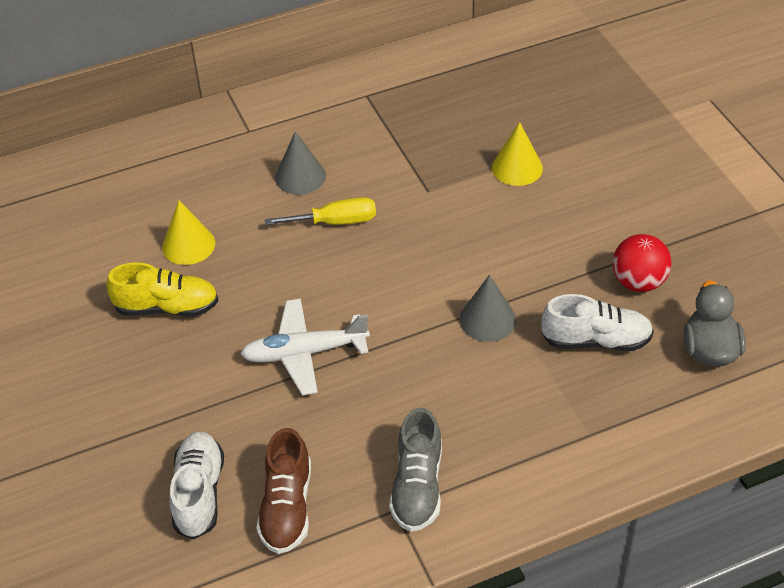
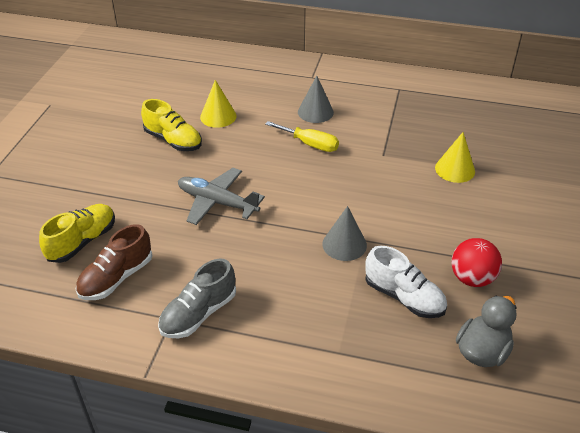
camera: 35 degrees right, 5 degrees down
white shoe [169,431,224,539] -> yellow shoe [39,204,115,263]
white plane [241,299,370,395] -> grey plane [178,168,265,225]

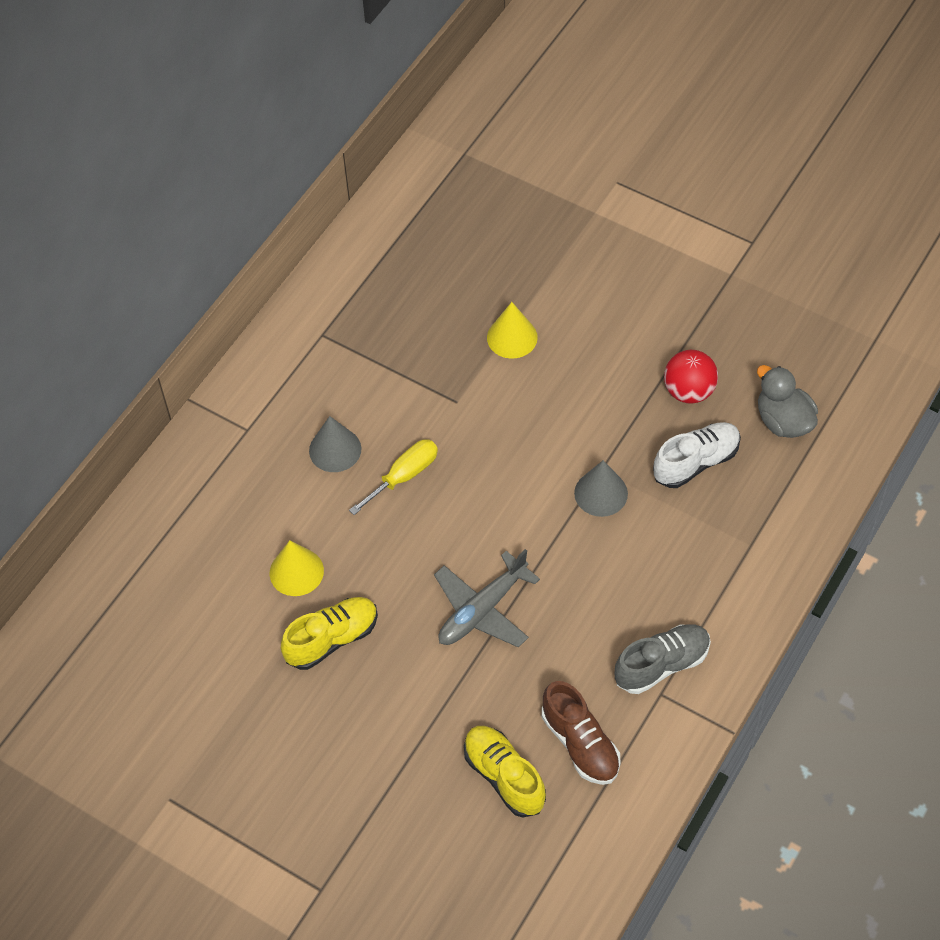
camera: 70 degrees left, 15 degrees up
grey shoe [158,259,236,338] -> grey shoe turned 90 degrees counterclockwise [614,624,711,694]

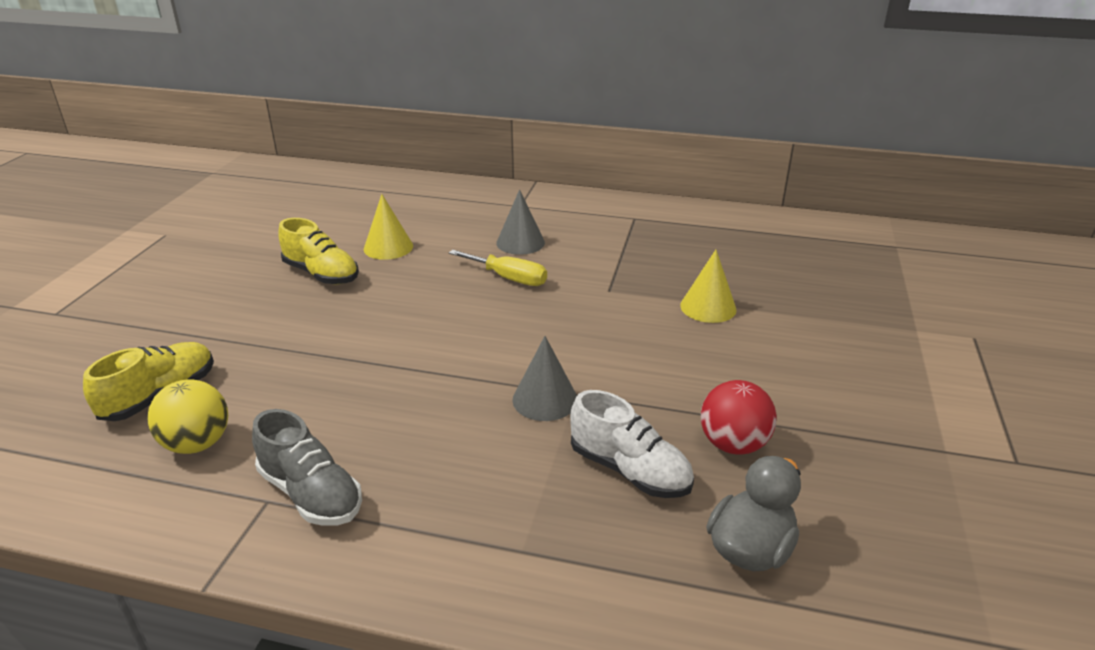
camera: 70 degrees right, 25 degrees down
grey plane [434,549,540,648] -> none
brown shoe [542,681,621,785] -> yellow ball [147,379,228,454]

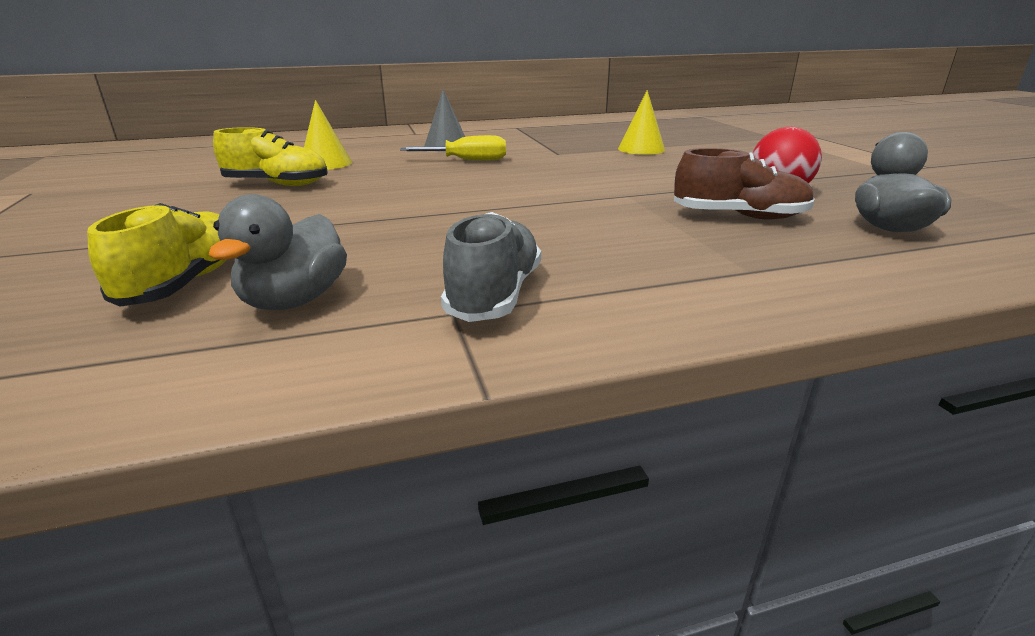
camera: 30 degrees left, 5 degrees down
yellow ball [147,379,228,454] -> grey duck [209,194,347,310]
grey shoe [252,409,362,526] -> grey shoe turned 90 degrees counterclockwise [441,212,541,322]
grey cone [512,336,577,421] -> none
white shoe [570,390,694,498] -> brown shoe [674,148,815,220]

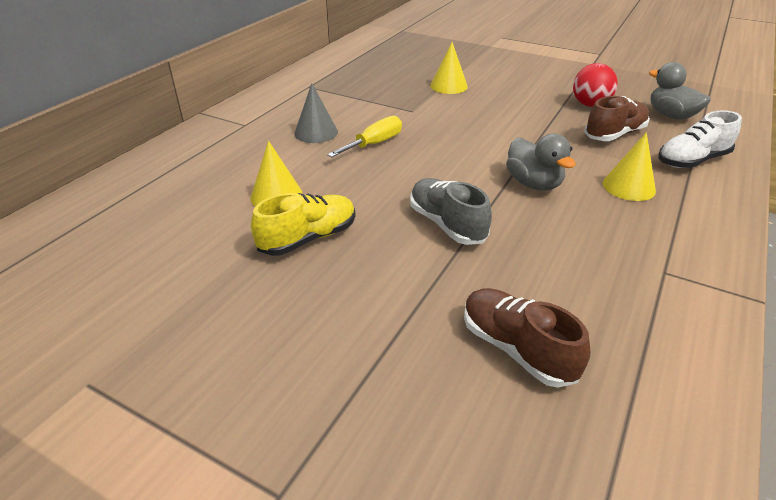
camera: 45 degrees left, 10 degrees up
yellow shoe [87,203,226,307] -> brown shoe [464,288,590,388]
grey duck [209,194,347,310] -> grey duck moved to [506,134,576,190]
grey shoe [441,212,541,322] -> grey shoe moved to [410,178,492,245]
none -> yellow cone [603,132,656,201]
none -> white shoe [659,110,742,168]

